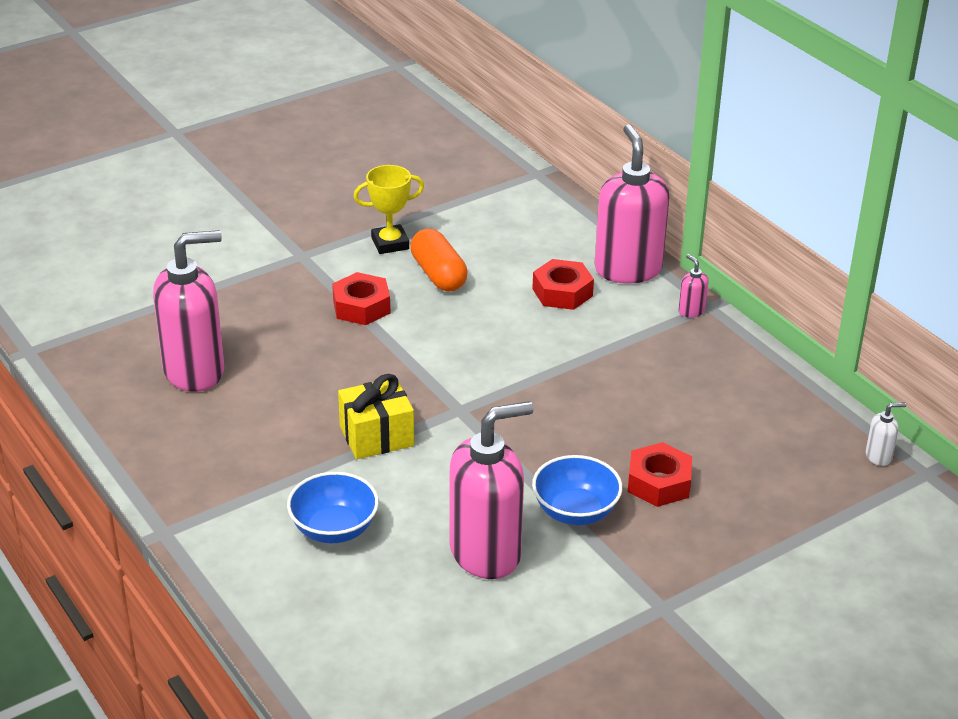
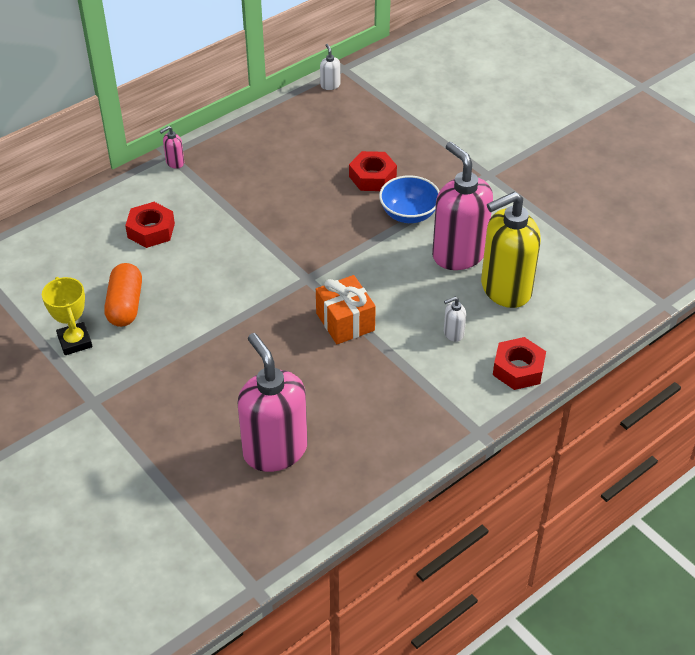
camera: 95 degrees left, 10 degrees up
blue bowl [287,472,379,543] -> white soap dispenser [444,297,466,342]
red nut [332,272,390,325] -> red nut moved to [493,337,546,390]
yellow gift [338,374,414,459] -> orange gift [316,275,376,344]
orange capsule [410,228,468,291] -> orange capsule turned 60 degrees counterclockwise [104,263,142,327]
pink soap dispenser [595,124,670,283] -> none
none -> yellow soap dispenser [481,192,541,308]

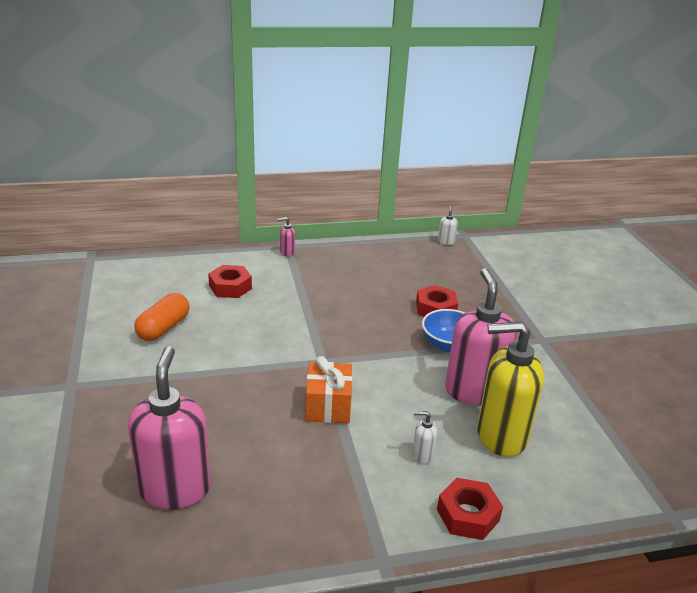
camera: 25 degrees right, 15 degrees down
yellow trophy [42,277,92,355] -> none

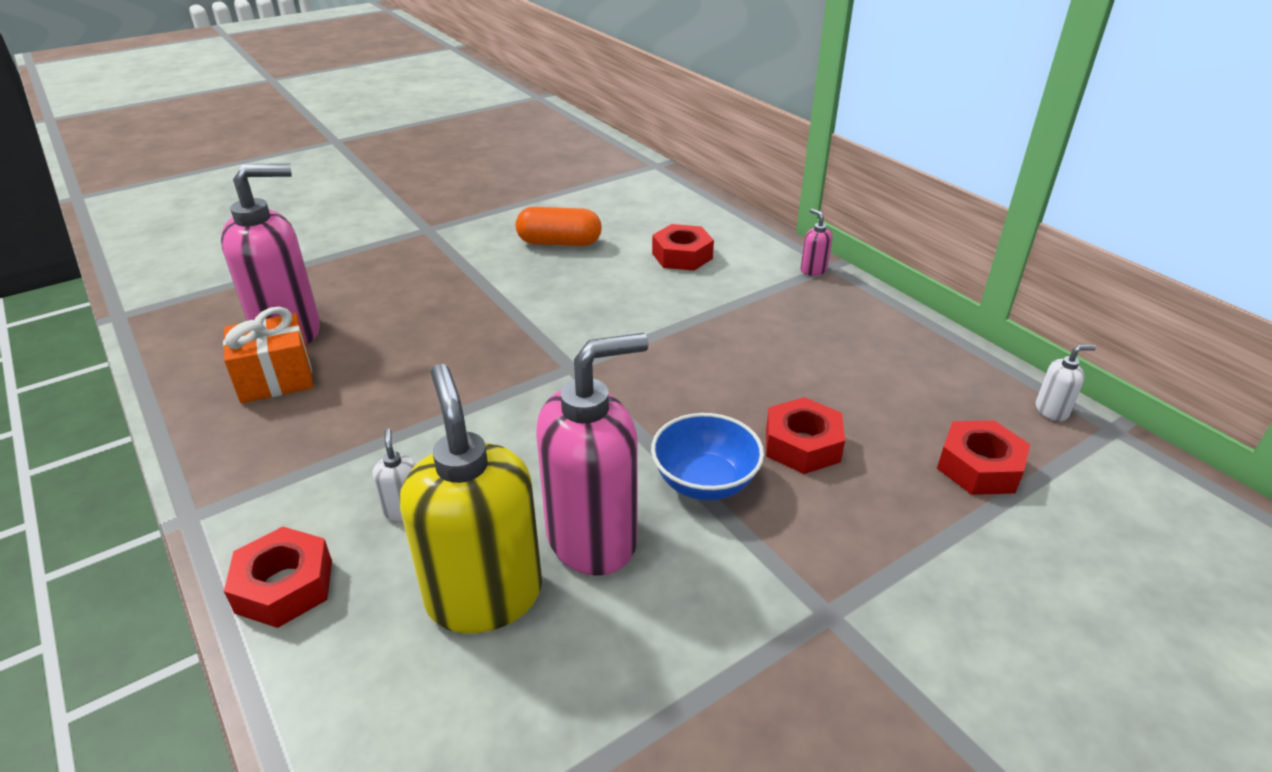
camera: 70 degrees right, 5 degrees up
orange gift [305,356,352,423] -> orange gift moved to [223,306,313,403]
none -> red nut [937,420,1030,495]

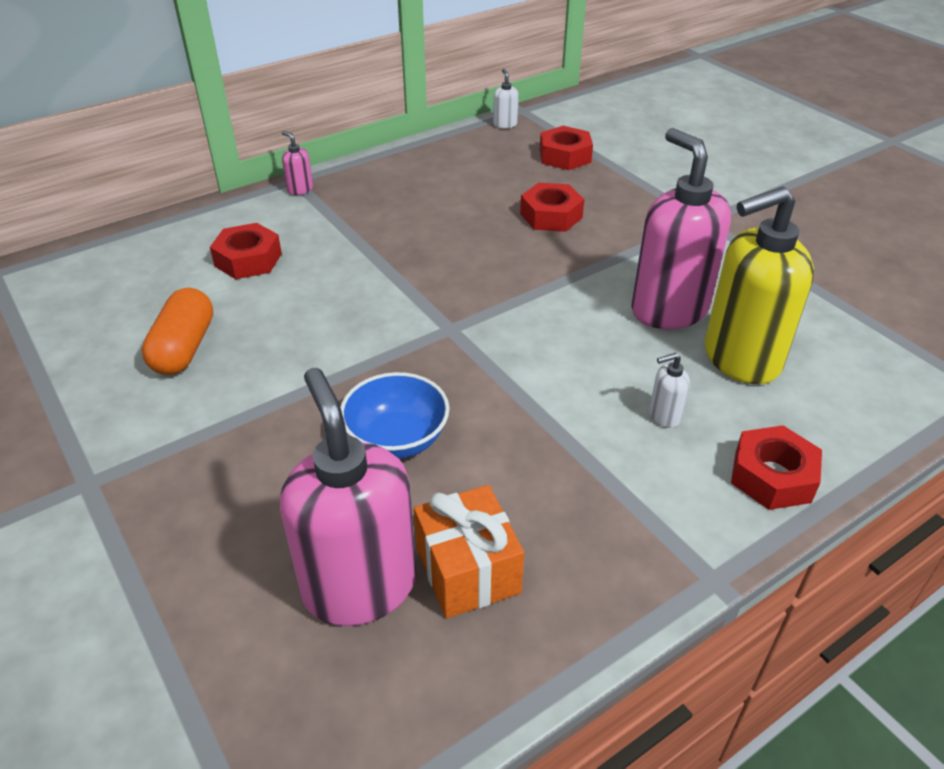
camera: 90 degrees left, 5 degrees up
blue bowl [651,413,764,500] -> blue bowl moved to [340,372,449,459]
pink soap dispenser [801,208,833,276] -> pink soap dispenser turned 75 degrees clockwise [281,131,313,195]

